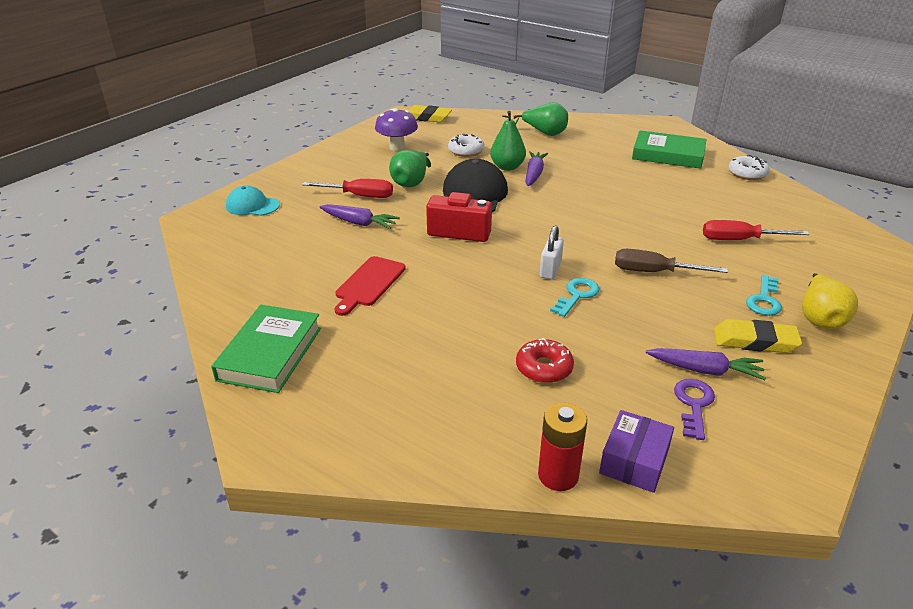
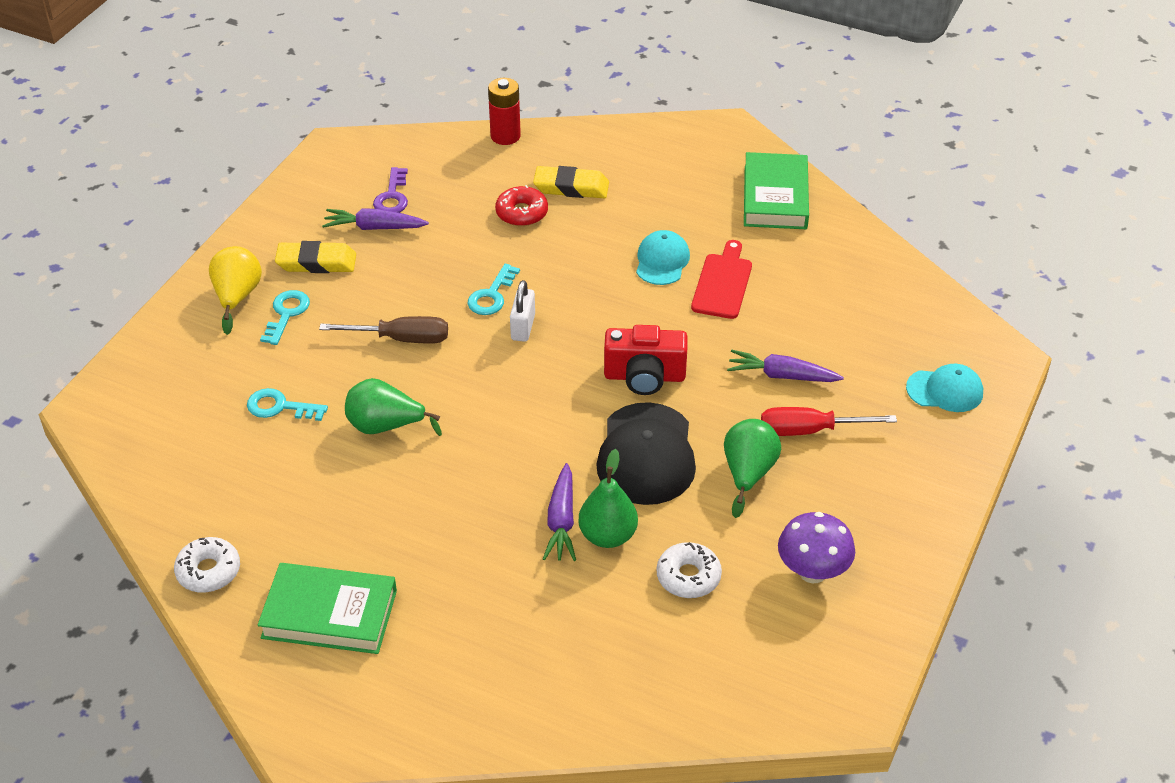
camera: 170 degrees right, 10 degrees up
yellow eraser [408,105,452,123] -> yellow eraser moved to [533,166,609,198]
green pear [513,102,568,136] -> green pear moved to [345,378,442,436]
purple box [599,410,674,493] -> none
red screwdriver [703,220,809,240] -> turquoise key [247,388,328,421]
none -> turquoise cap [636,230,690,285]

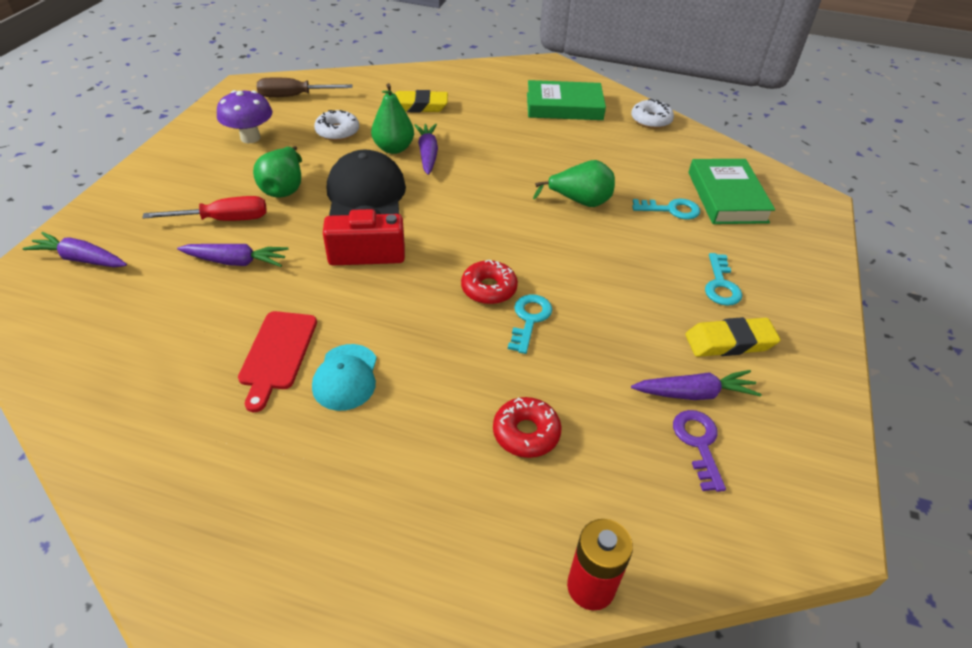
camera: 170 degrees right, 0 degrees up
yellow pear [209,246,262,335] -> none
brown screwdriver [319,316,448,344] -> brown screwdriver moved to [257,78,352,97]
white padlock [510,280,535,342] -> red donut [461,260,518,304]
yellow eraser [533,166,609,198] -> yellow eraser moved to [395,90,448,113]
green book [744,152,809,229] -> green book moved to [689,159,775,224]
turquoise cap [906,364,983,412] -> purple carrot [22,232,127,267]

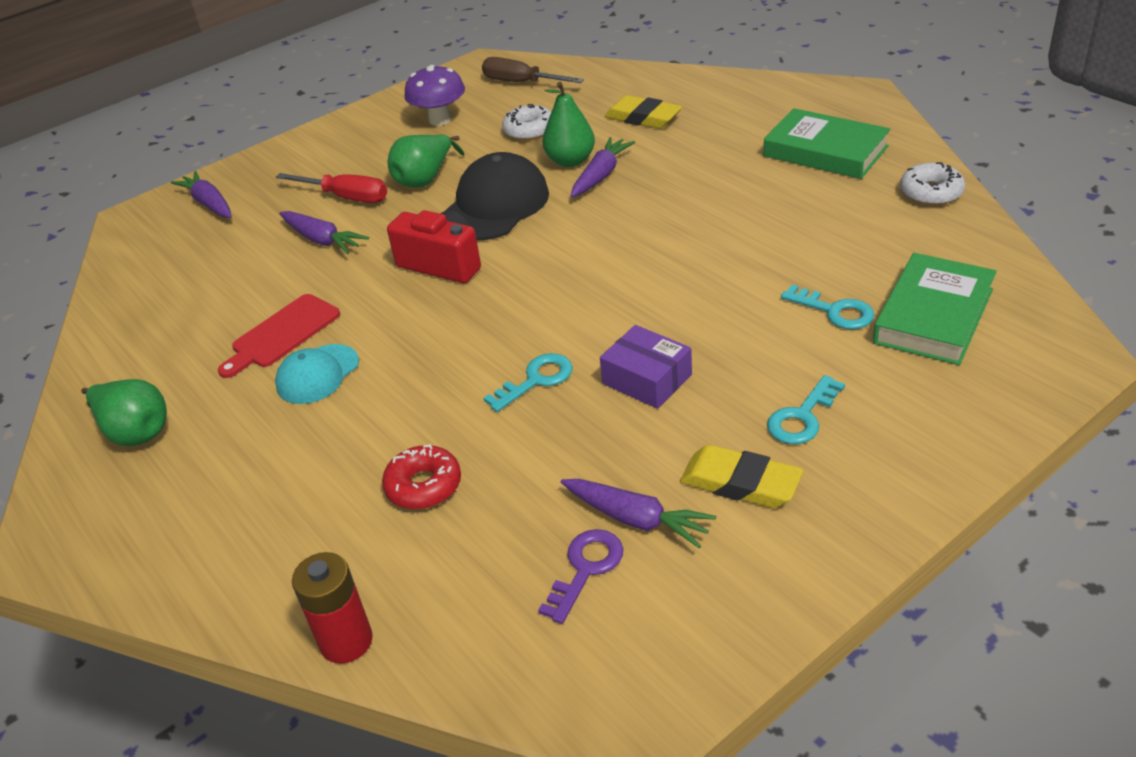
camera: 40 degrees right, 5 degrees down
red donut [461,260,518,304] -> none
green pear [533,160,615,207] -> green pear moved to [81,379,167,446]
none -> purple box [600,325,692,409]

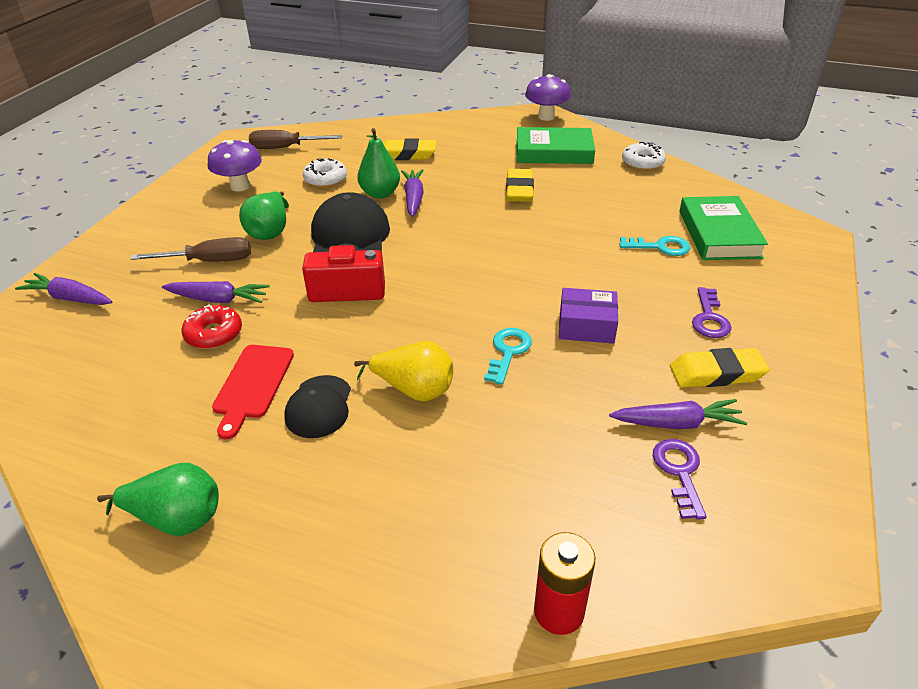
camera: 35 degrees left, 0 degrees up
turquoise cap [275,344,359,404] -> black cap [284,375,351,438]
red screwdriver [276,173,387,203] -> brown screwdriver [131,237,251,262]
red donut [382,444,461,509] -> red donut moved to [182,305,242,349]
turquoise key [767,375,845,444] -> purple key [692,287,732,338]
none -> yellow pear [354,341,453,401]
none -> yellow eraser [506,169,534,202]
none -> purple mushroom [525,74,571,121]

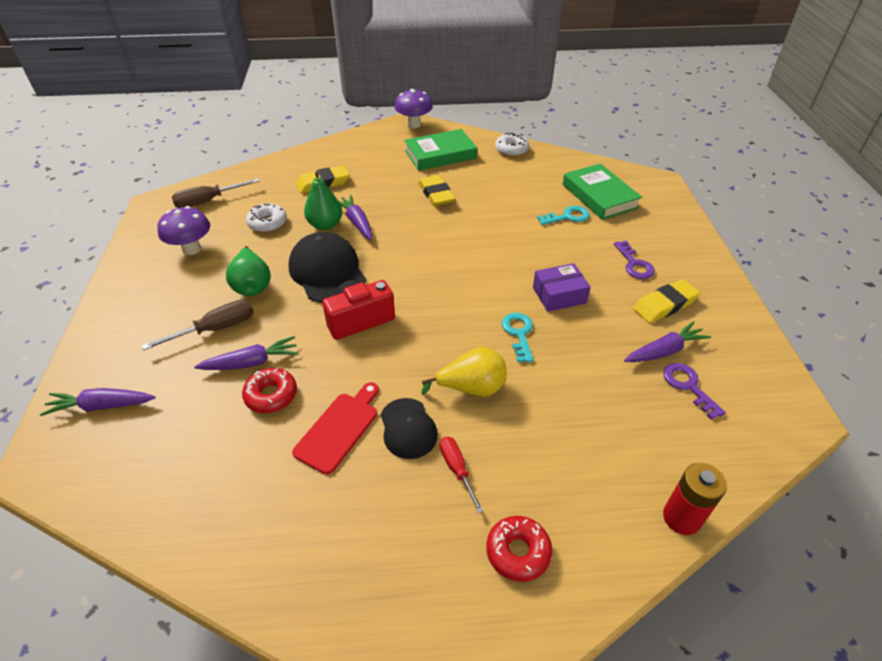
camera: 25 degrees left, 5 degrees up
green pear [97,463,219,536] -> none
red cutting board [212,345,294,439] -> red cutting board turned 135 degrees counterclockwise [292,382,379,475]
none -> red screwdriver [440,437,483,513]
none -> red donut [486,516,552,582]

